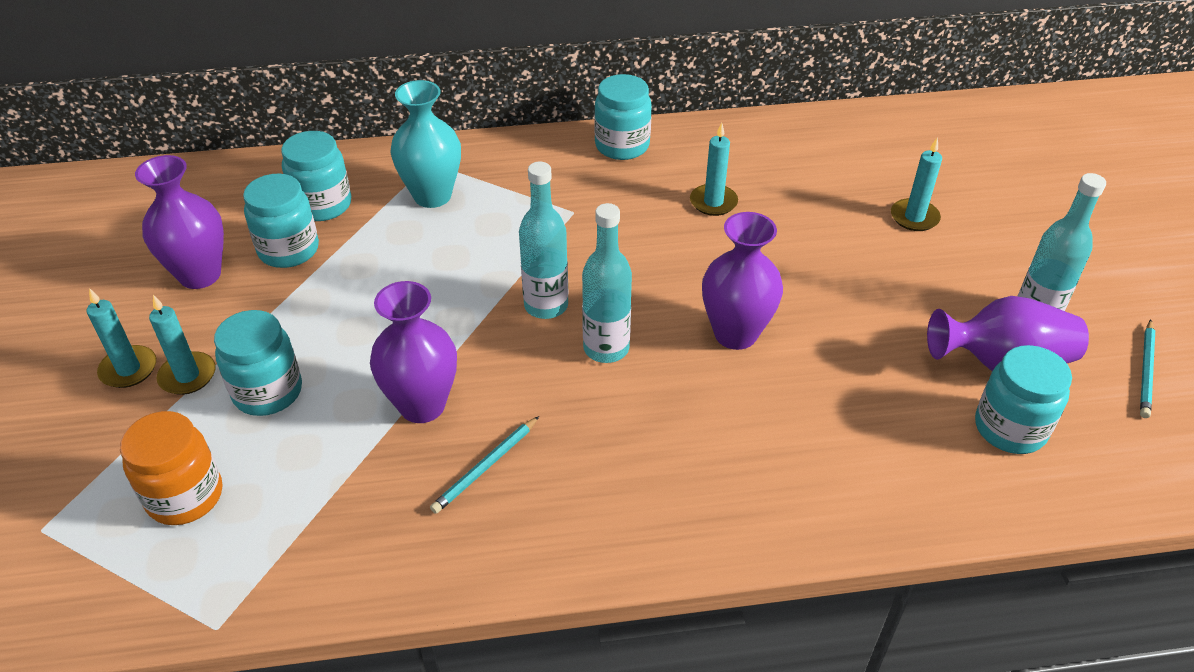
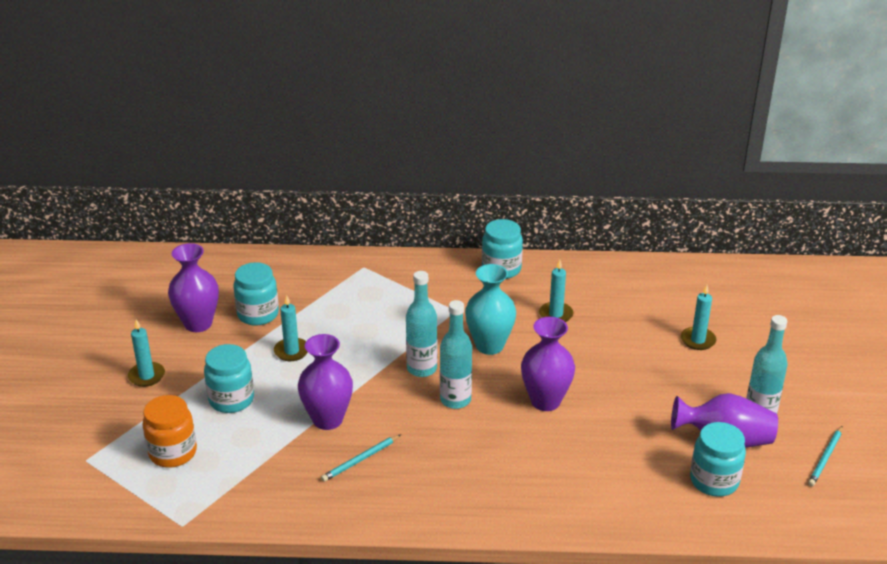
camera: 10 degrees right, 10 degrees down
turquoise candle [149,295,216,395] -> turquoise candle moved to [274,295,308,361]
turquoise jar [281,131,351,221] -> none
turquoise vase [391,80,461,208] -> turquoise vase moved to [465,264,516,355]

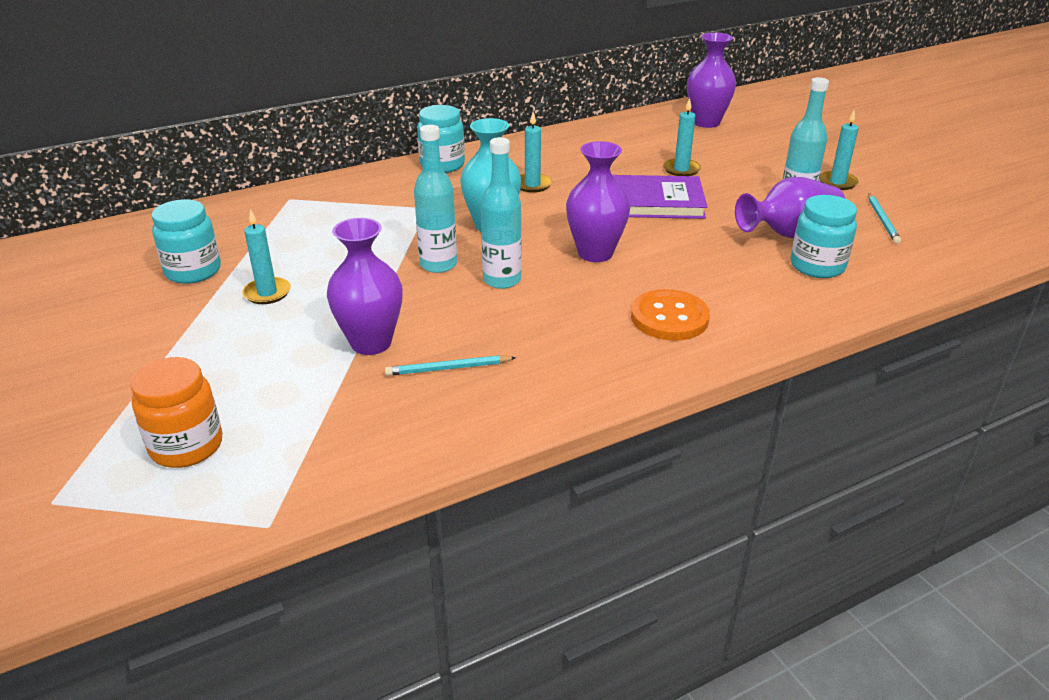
camera: 30 degrees left, 0 degrees up
turquoise candle [128,319,165,387] -> turquoise candle moved to [819,110,859,190]
purple vase [168,243,219,332] -> purple vase moved to [687,32,736,128]
turquoise jar [204,344,254,413] -> none
turquoise pencil [321,435,400,482] -> turquoise pencil turned 60 degrees clockwise [385,355,516,376]
none -> purple book [612,175,707,219]
none -> orange button [631,289,710,341]

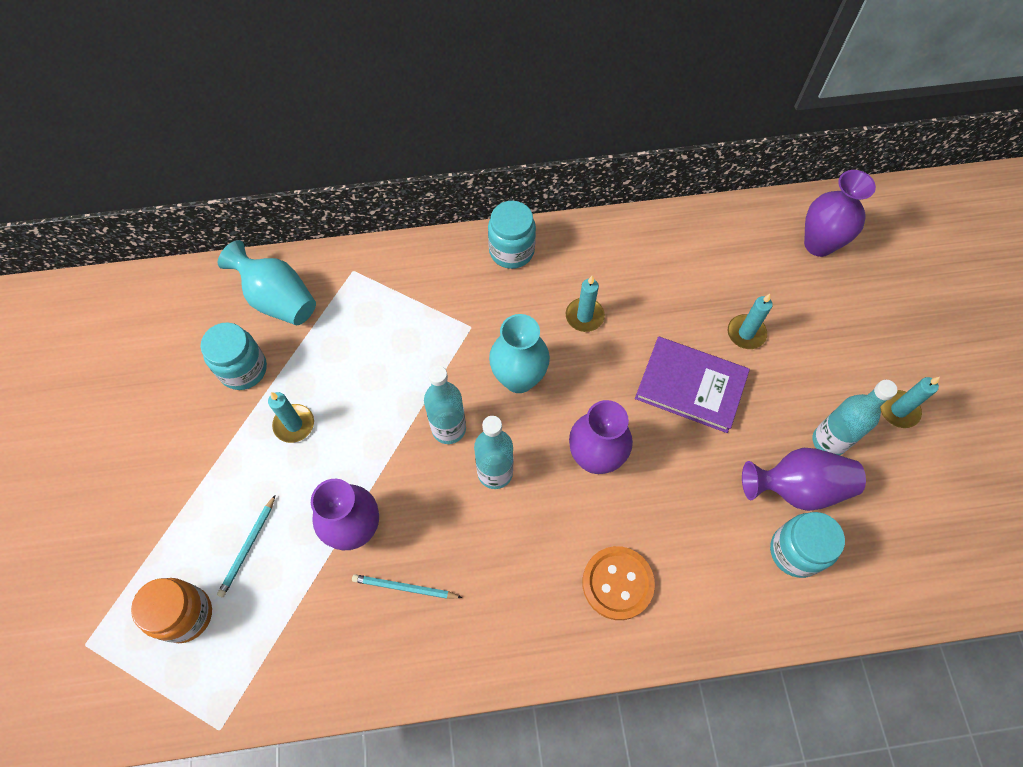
camera: 20 degrees right, 30 degrees up
turquoise pencil [868,193,901,244] -> turquoise pencil moved to [217,495,275,597]
none -> turquoise vase [218,240,316,325]

